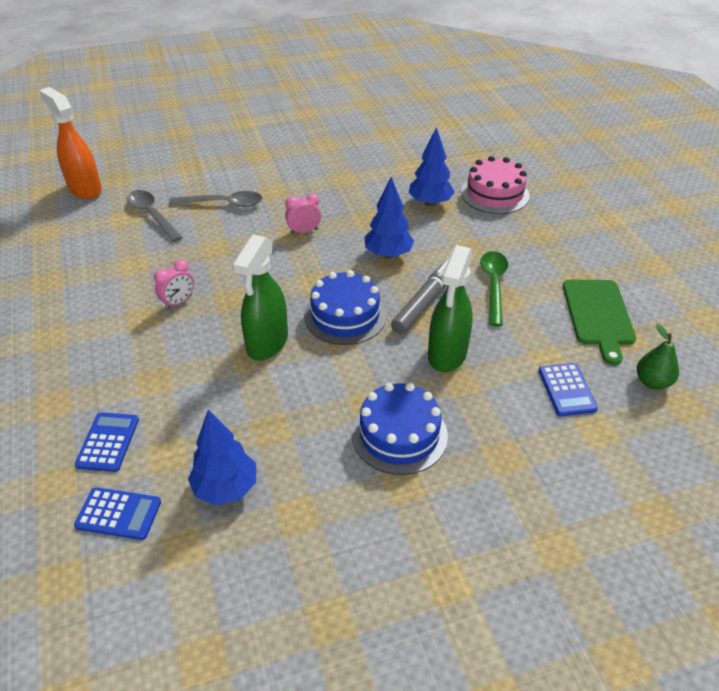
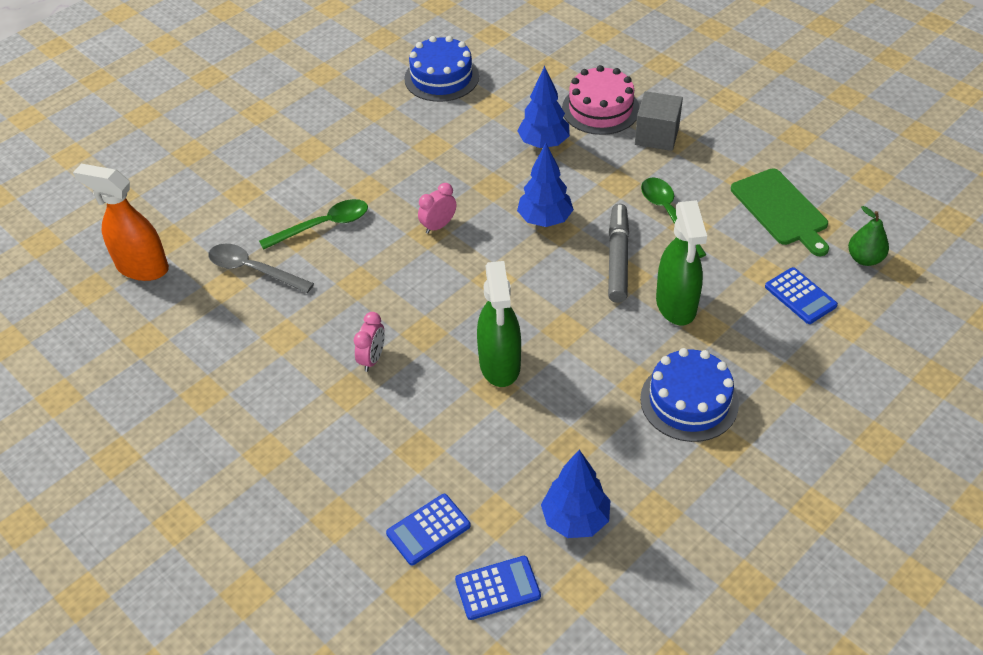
camera: 25 degrees left, 5 degrees up
blue calculator [75,412,139,472] -> blue calculator turned 105 degrees counterclockwise [386,494,471,565]
grey spoon [169,191,262,207] -> green spoon [259,199,368,250]
blue cake [304,270,387,345] -> blue cake moved to [404,36,479,102]
none -> grey cube [635,91,683,151]

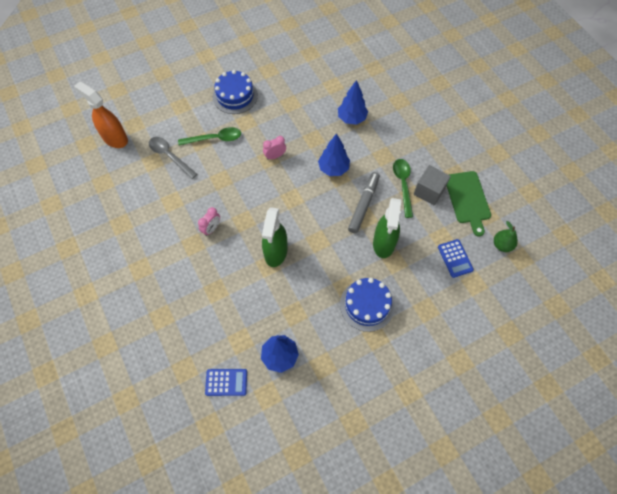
camera: 15 degrees right, 15 degrees up
blue calculator [386,494,471,565] -> none
blue cake [404,36,479,102] -> blue cake moved to [213,70,258,114]
pink cake [562,65,640,135] -> none
grey cube [635,91,683,151] -> grey cube moved to [414,165,451,206]

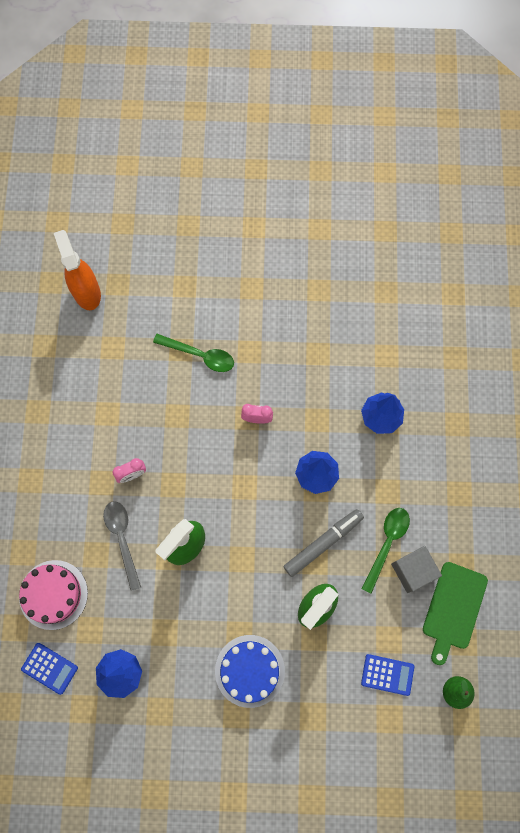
camera: 30 degrees right, 10 degrees up
grey spoon [149,137,197,179] -> grey spoon moved to [103,501,141,591]
blue cake [213,70,258,114] -> none
blue calculator [438,239,474,278] -> blue calculator turned 90 degrees counterclockwise [361,654,414,696]
none -> pink cake [19,560,88,630]

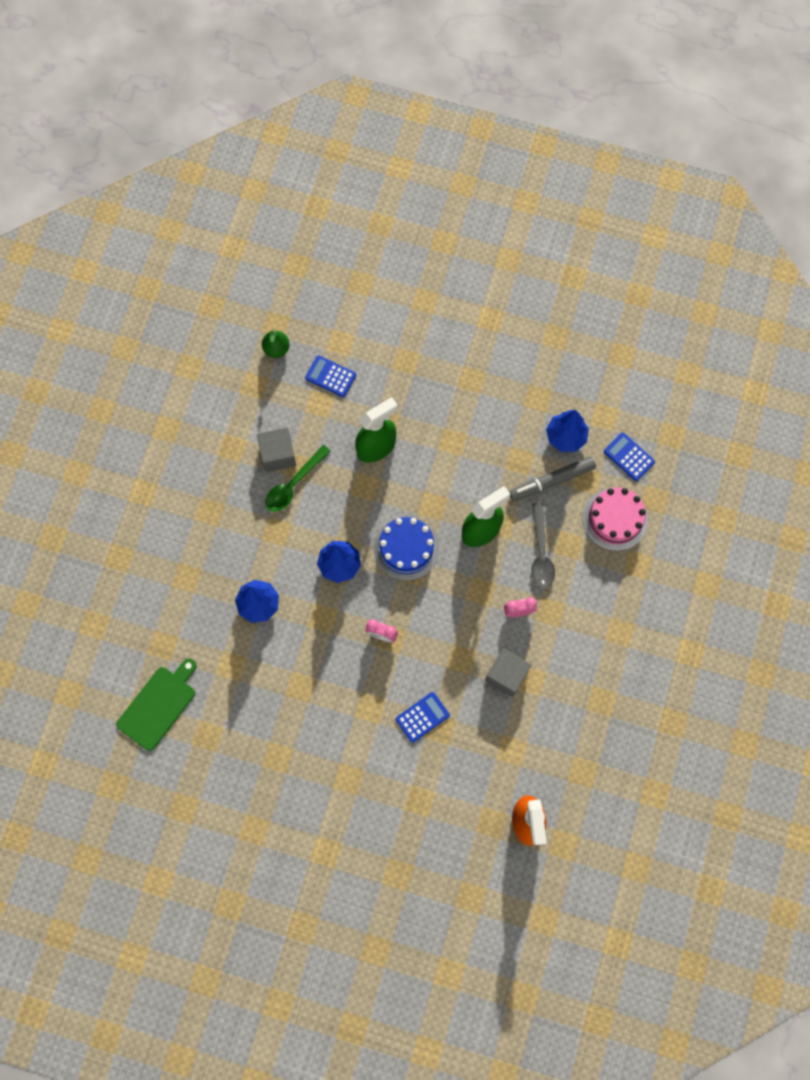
camera: 165 degrees left, 0 degrees up
green spoon [153,334,234,372] -> blue calculator [395,692,450,743]
blue cake [215,635,285,708] -> blue cake moved to [374,517,440,581]
grey marker [283,509,364,577] -> grey marker moved to [509,456,596,501]
green cutting board [423,562,488,665] -> green cutting board moved to [116,658,197,751]
none -> grey cube [485,648,531,697]

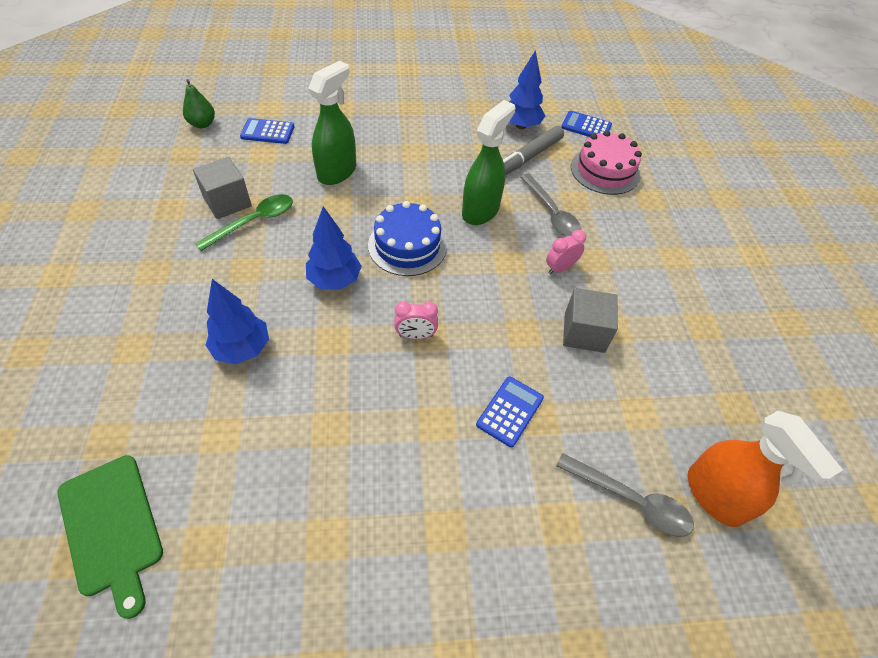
camera: 25 degrees left, 20 degrees down
green cutting board [116,658,197,751] -> green cutting board turned 135 degrees clockwise [58,455,163,619]
green spoon [265,445,331,512] -> green spoon turned 150 degrees counterclockwise [195,194,293,251]
none -> grey spoon [556,453,694,537]

